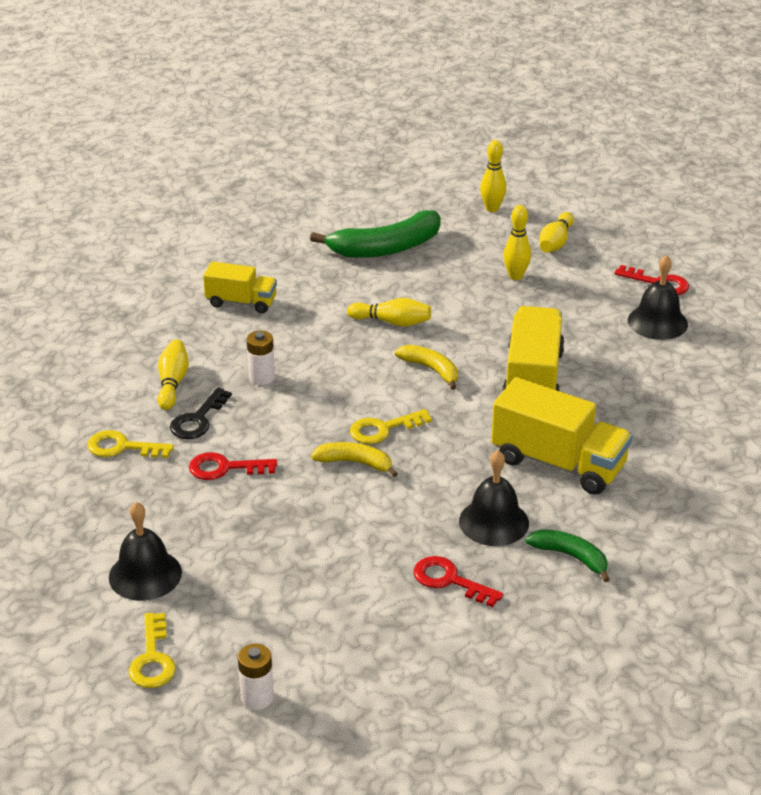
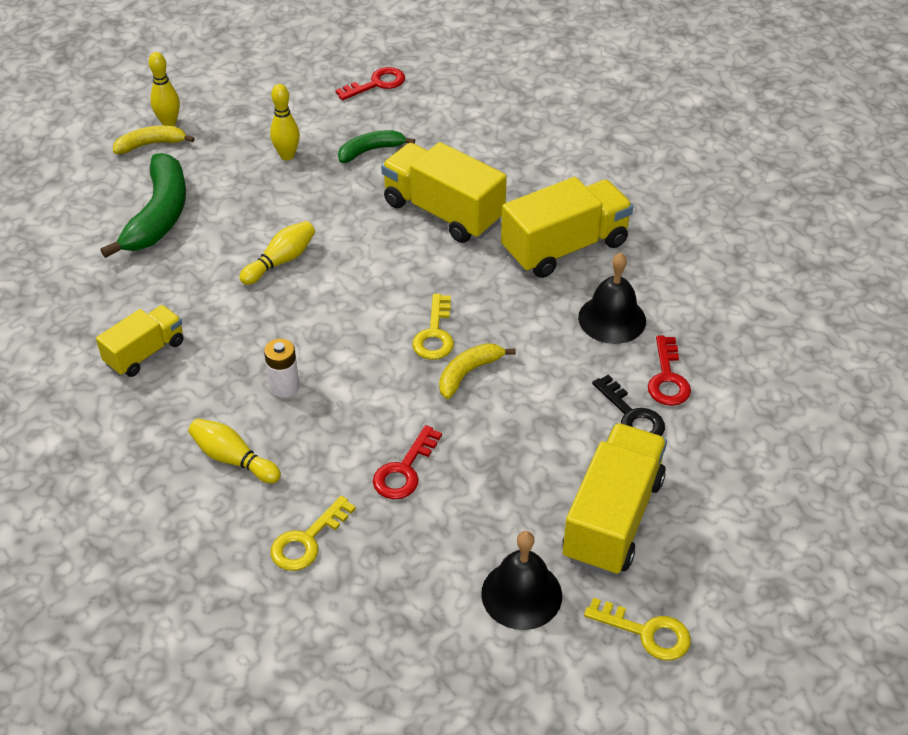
camera: 60 degrees left, 10 degrees up
black key [170,387,232,439] -> black key moved to [592,375,665,436]
white battery [238,644,274,710] -> none
yellow banana [395,345,458,390] -> yellow banana moved to [113,126,195,154]
red key [414,556,503,607] -> red key turned 60 degrees counterclockwise [648,336,691,406]
green banana [525,529,610,582] -> green banana moved to [338,130,415,163]
yellow bowling pin [539,212,574,253] -> none
black bell [628,255,688,340] -> none
none -> yellow truck [563,423,667,576]

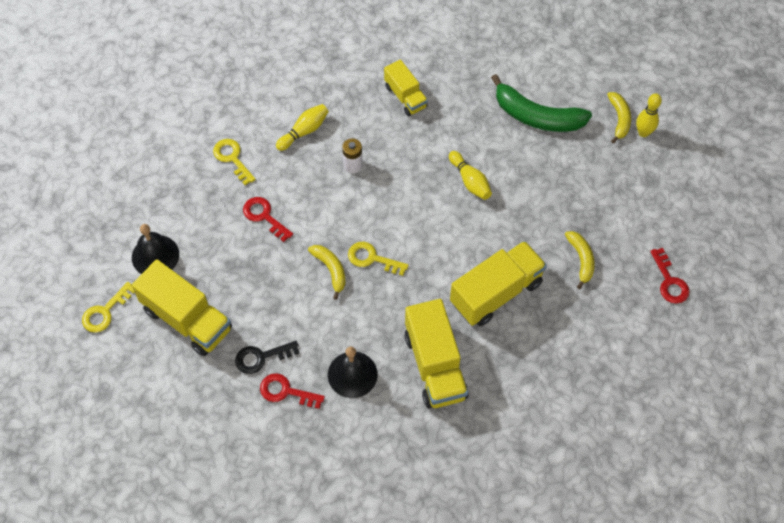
camera: 105 degrees right, 15 degrees up
yellow bowling pin [270,84,300,160] -> none
green banana [338,130,415,163] -> yellow banana [565,231,595,289]

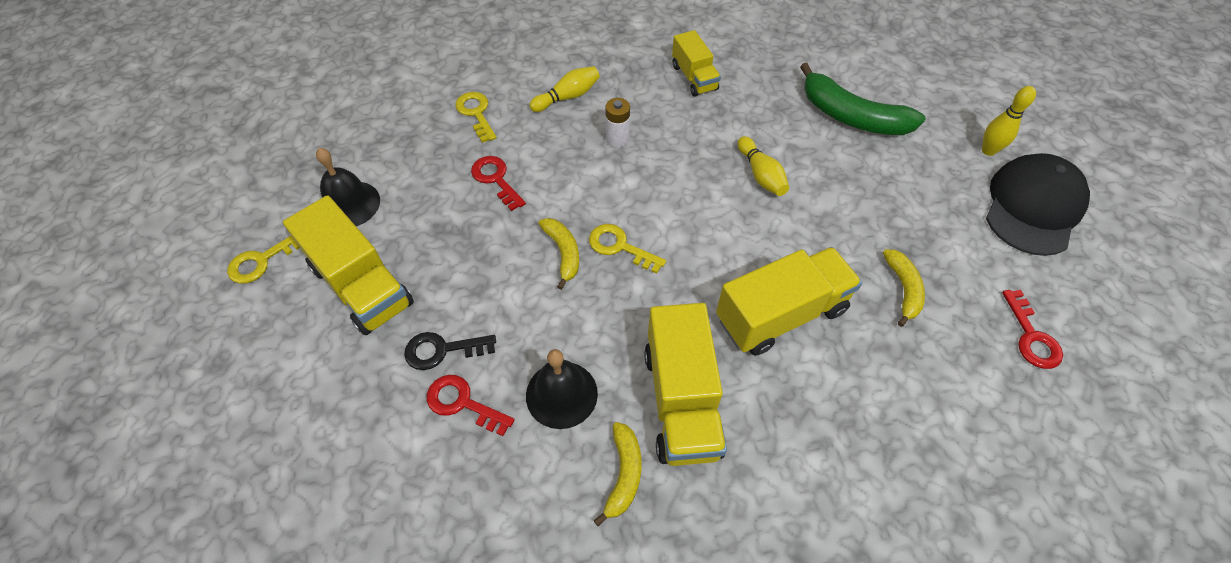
camera: 10 degrees right, 5 degrees down
yellow banana [607,92,631,144] -> yellow banana moved to [593,422,642,526]
none -> black cap [986,153,1090,256]

